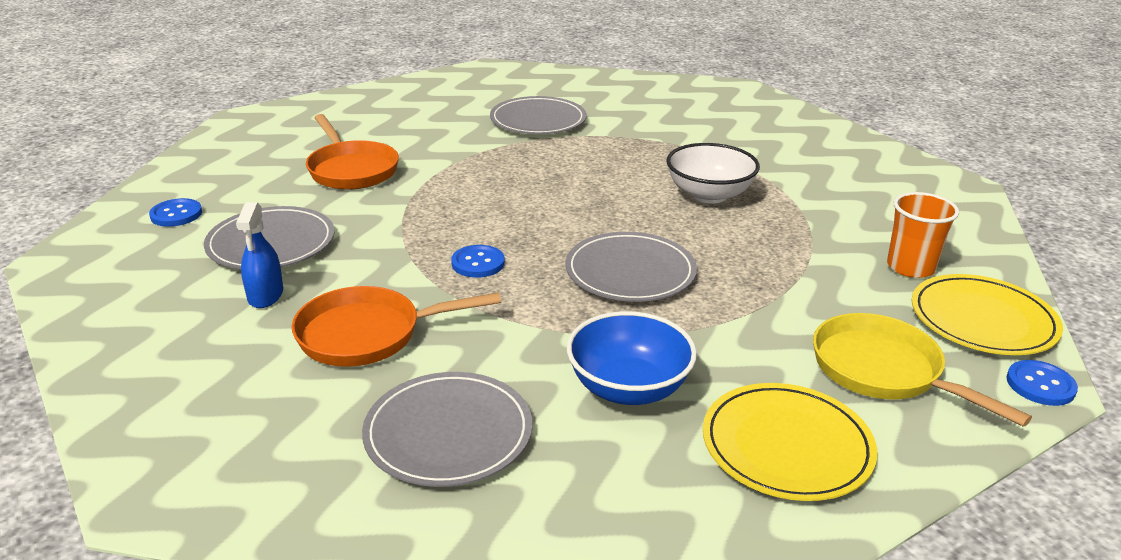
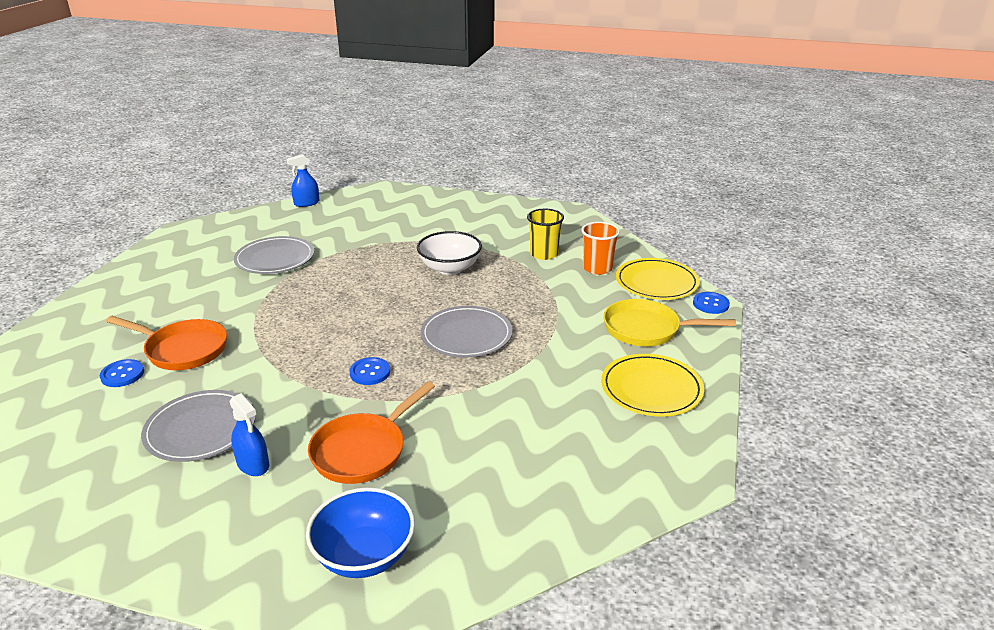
camera: 40 degrees left, 0 degrees up
blue button [149,198,202,227] -> blue button moved to [100,359,144,387]
grey plate [362,372,532,487] -> none
blue bowl [567,311,697,405] -> blue bowl moved to [306,488,415,578]
none -> blue spray bottle [286,154,319,207]
none -> yellow cup [527,209,564,260]

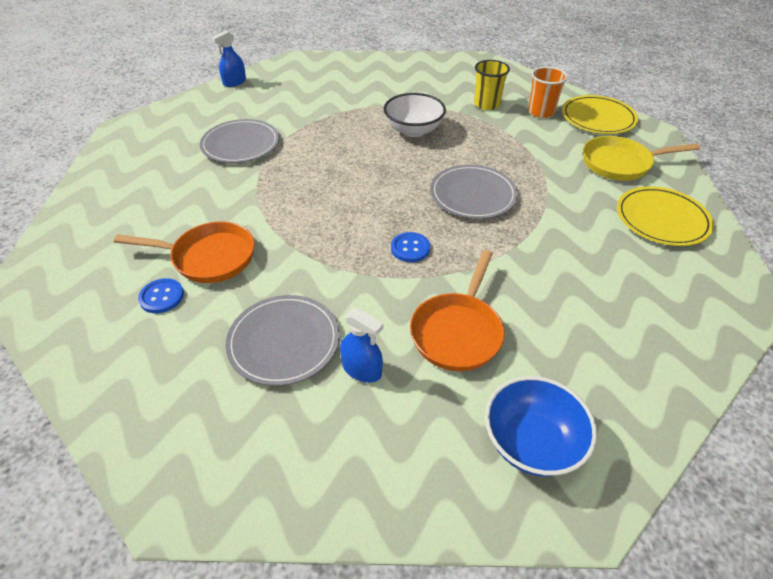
camera: 15 degrees left, 15 degrees up
blue button [693,292,730,314] -> none

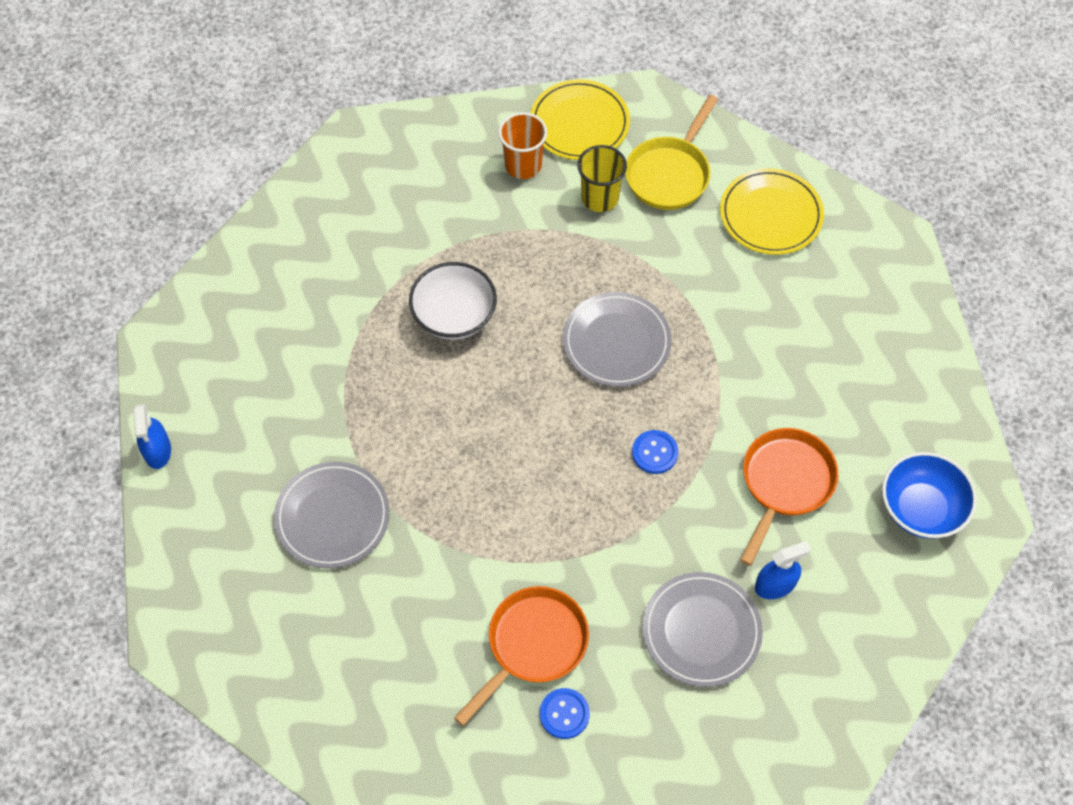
camera: 55 degrees left, 15 degrees up
orange pan [410,250,505,371] -> orange pan turned 120 degrees counterclockwise [740,428,838,566]
yellow cup [474,60,510,110] -> yellow cup moved to [577,145,627,212]

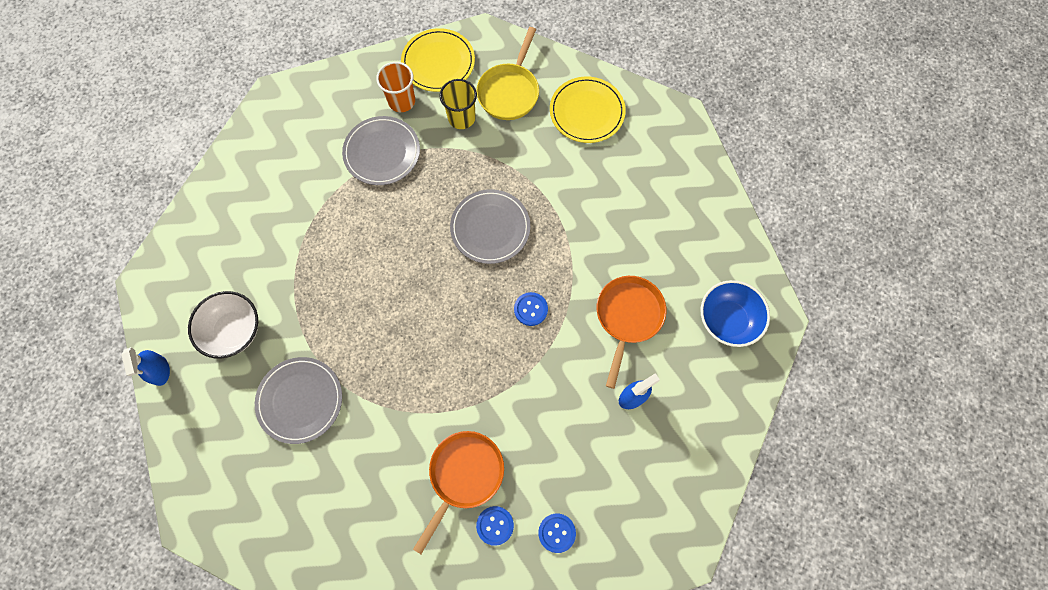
camera: 10 degrees left, 10 degrees up
white bowl [409,262,497,340] -> white bowl moved to [188,291,258,359]
grey plate [643,572,763,687] -> grey plate moved to [342,116,420,185]
none -> blue button [538,513,576,553]

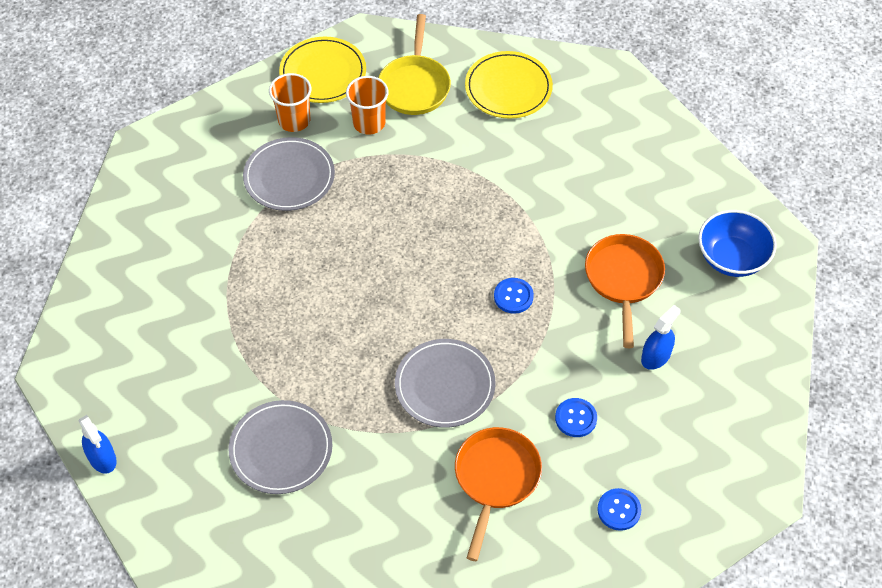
camera: 15 degrees left, 15 degrees down
white bowl [188,291,258,359] -> none
yellow cup [440,79,477,129] -> orange cup [346,76,389,135]
grey plate [450,189,530,264] -> grey plate moved to [395,339,496,428]
blue button [476,506,514,546] -> blue button moved to [555,398,597,437]

